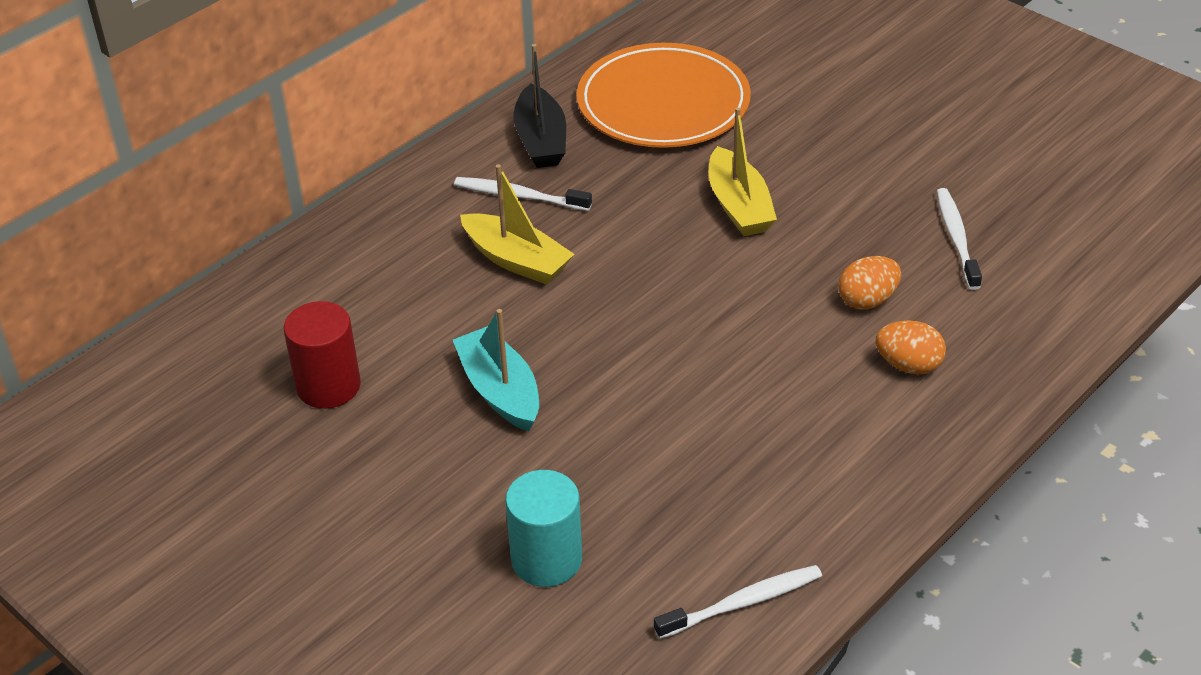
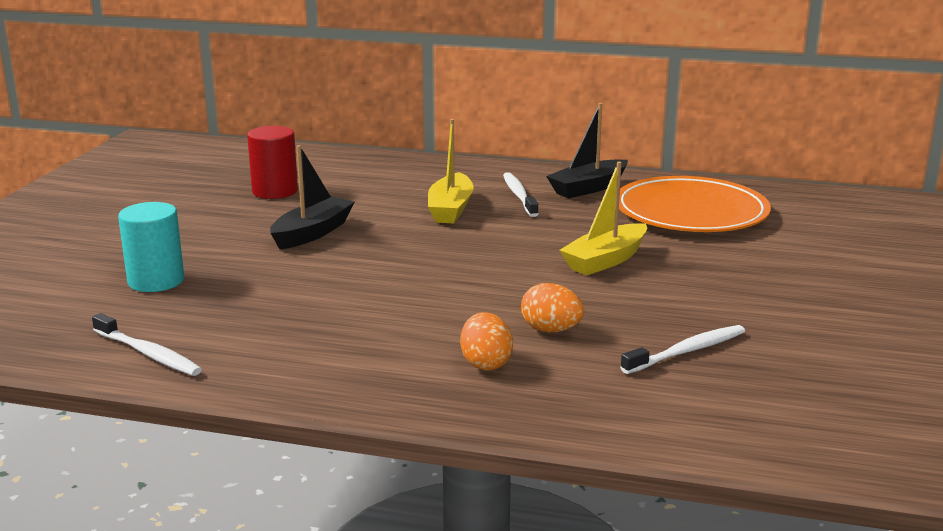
camera: 60 degrees right, 20 degrees down
turquoise boat [453,309,539,431] -> black boat [270,145,354,249]

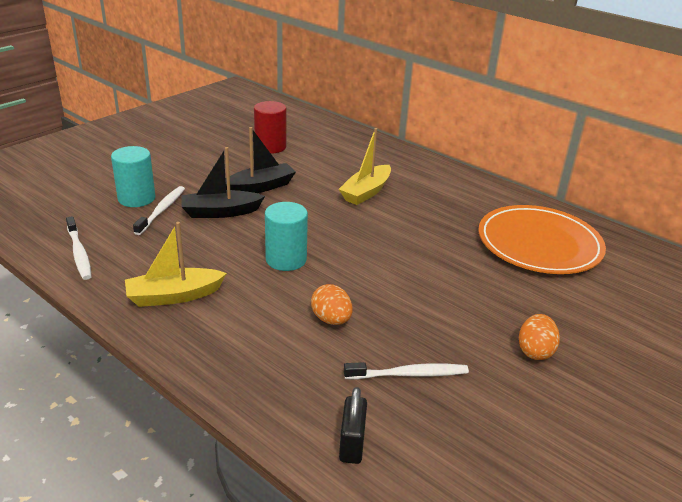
camera: 25 degrees right, 10 degrees up
orange egg [460,312,513,371] -> orange egg moved to [519,314,560,360]
white toothbrush [503,172,538,217] -> white toothbrush moved to [133,186,185,235]
black boat [546,103,628,198] -> black boat moved to [181,147,265,218]
yellow boat [559,162,647,275] -> yellow boat moved to [125,222,227,307]
none -> turquoise cylinder [265,202,308,271]
none -> black padlock [339,387,367,464]

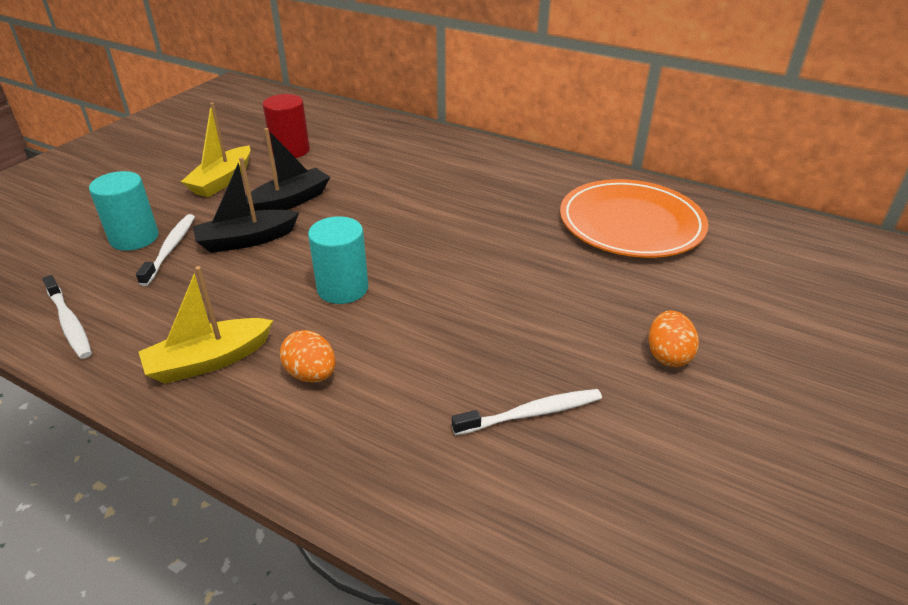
camera: 10 degrees left, 5 degrees up
orange egg [311,284,353,325] -> orange egg moved to [280,330,336,383]
yellow boat [339,128,391,205] -> yellow boat moved to [181,102,250,197]
black padlock [339,387,367,464] -> none

